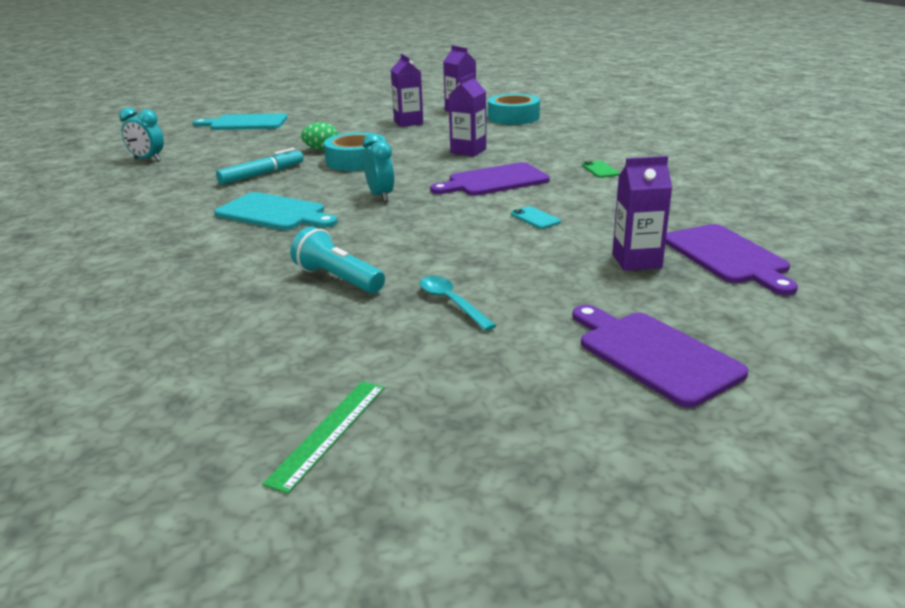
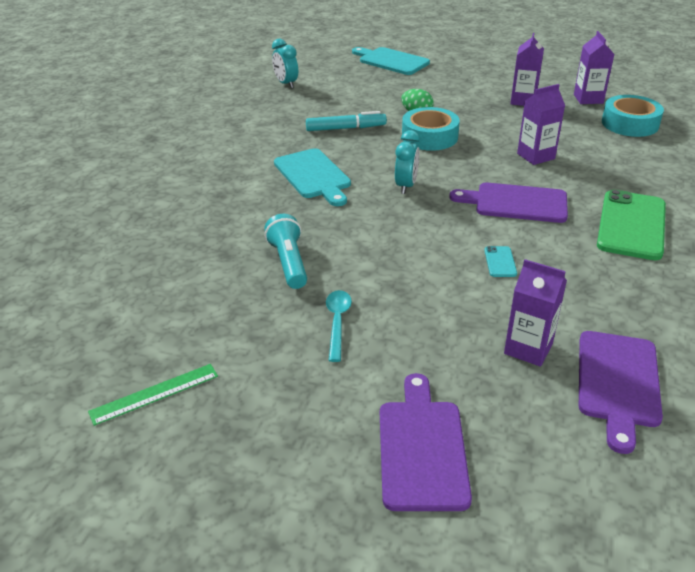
camera: 35 degrees right, 10 degrees up
green phone [582,161,620,178] -> green phone [597,190,666,260], size x2.41

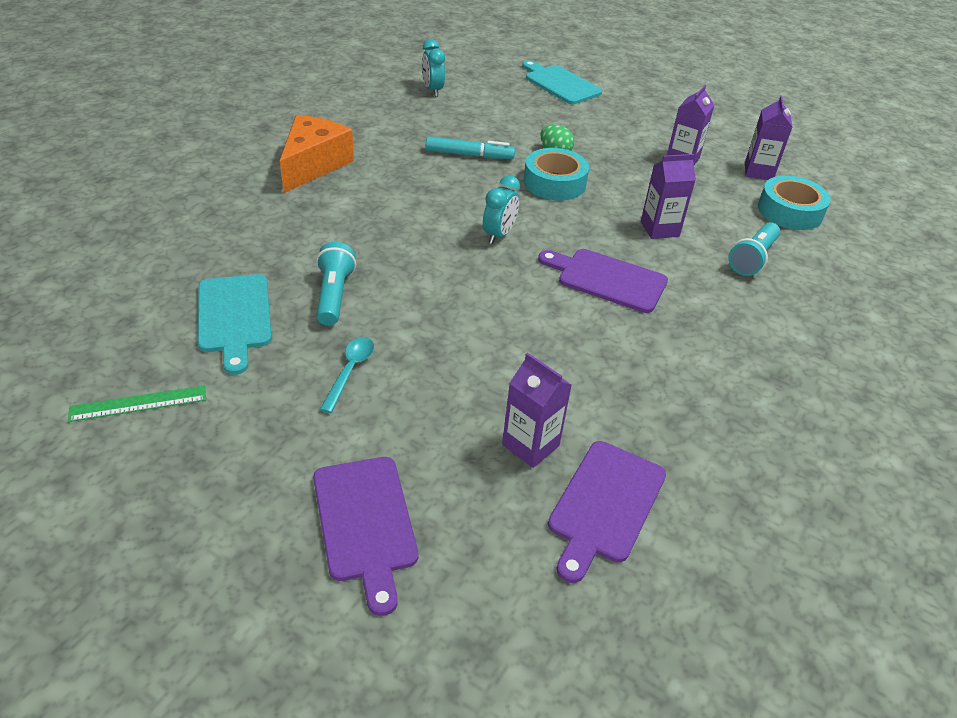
camera: 10 degrees right, 5 degrees up
turquoise cutting board [274,148,351,206] -> turquoise cutting board moved to [198,274,272,375]
purple cutting board [380,373,472,511] -> purple cutting board turned 150 degrees clockwise [313,457,418,616]
turquoise phone [484,246,517,277] -> none
green phone [597,190,666,260] -> none
none -> orange cheese [280,115,354,193]
none -> turquoise flashlight [728,222,780,276]

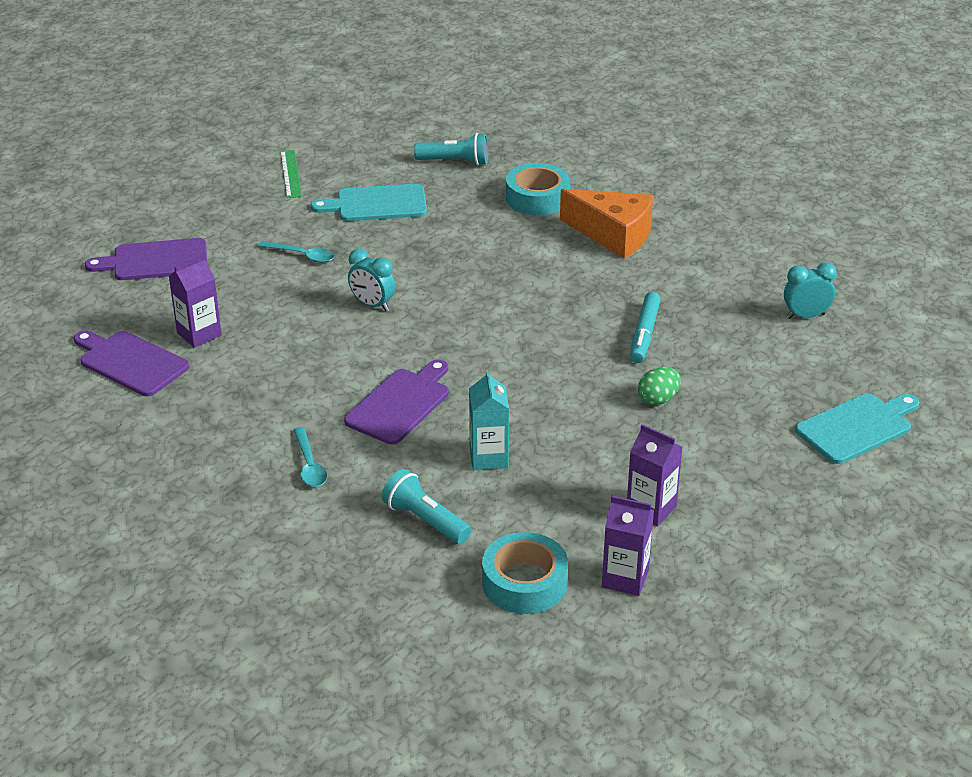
camera: 100 degrees right, 5 degrees down
turquoise flashlight [316,242,356,326] -> turquoise flashlight moved to [414,133,488,166]
turquoise clock [483,175,520,244] -> turquoise clock moved to [348,248,395,311]
turquoise tape [523,148,589,200] -> turquoise tape moved to [506,163,570,215]
purple carton [641,154,696,239] -> turquoise carton [469,370,509,470]
none -> turquoise spoon [294,427,327,487]

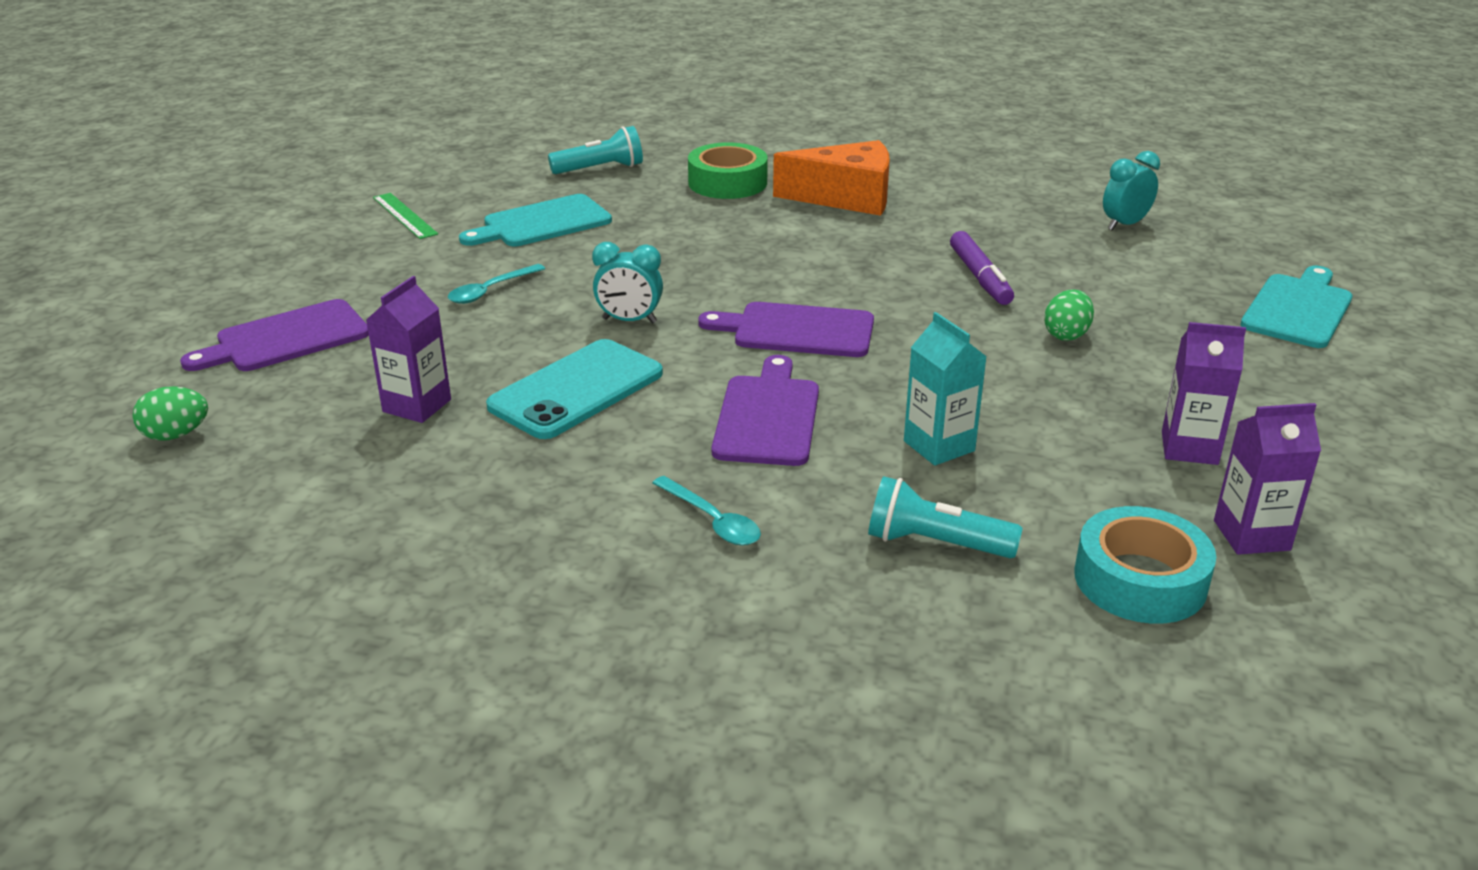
camera: 25 degrees left, 5 degrees down
purple cutting board [74,330,189,396] -> purple cutting board moved to [698,302,874,357]
turquoise spoon [258,241,335,263] -> turquoise spoon turned 135 degrees clockwise [448,264,545,304]
turquoise tape [506,163,570,215] -> green tape [688,142,768,199]
turquoise marker [630,292,661,363] -> purple marker [950,231,1014,305]
none -> green egg [133,386,208,441]
none -> turquoise phone [486,339,663,439]

